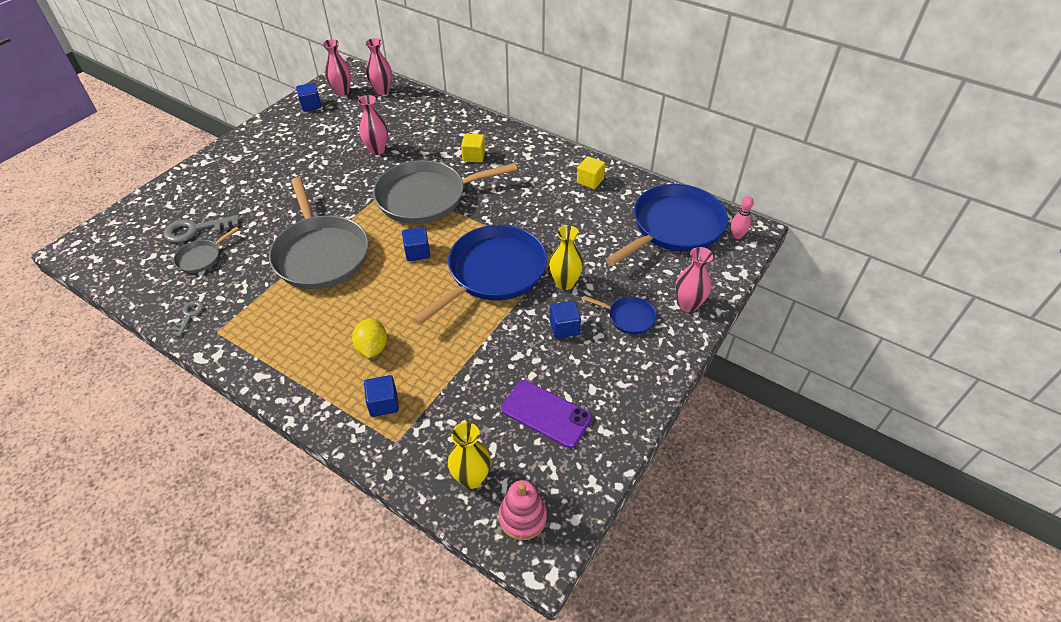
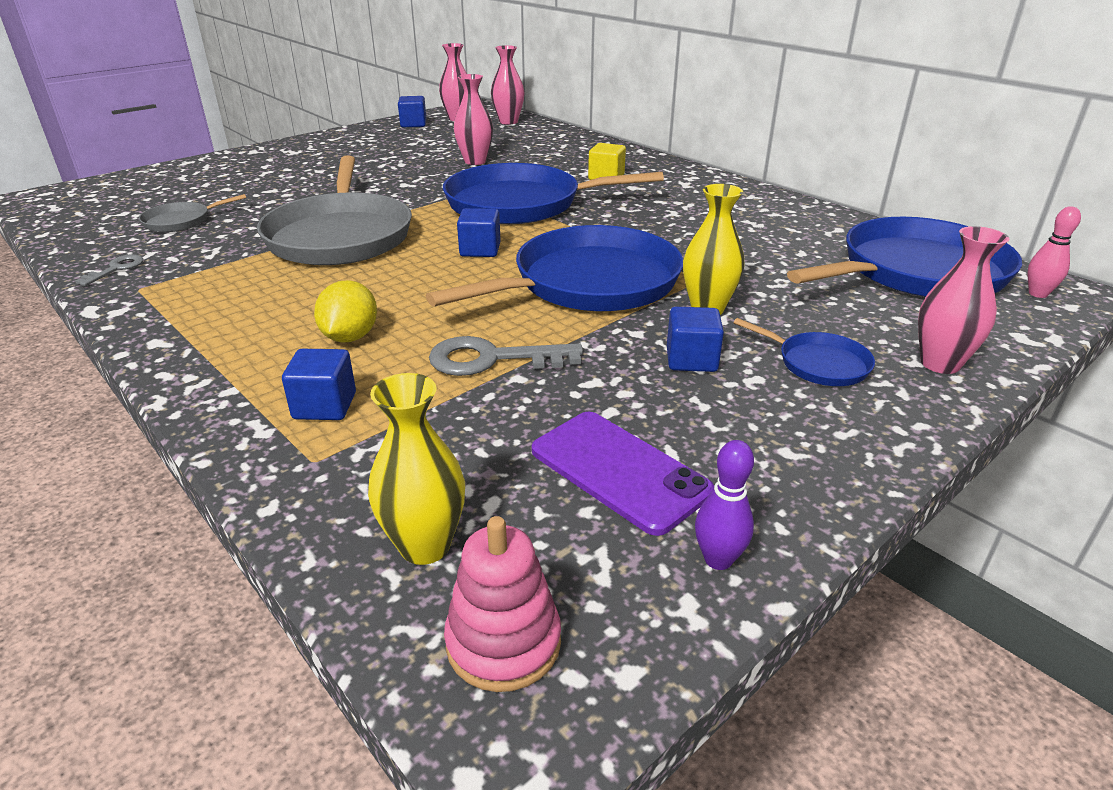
camera: 15 degrees right, 15 degrees down
grey key [164,215,240,243] -> grey key moved to [429,336,583,376]
grey pan [373,160,517,224] -> blue pan [443,163,664,224]
yellow cube [577,156,605,189] -> none
none -> purple bowling pin [695,440,754,570]

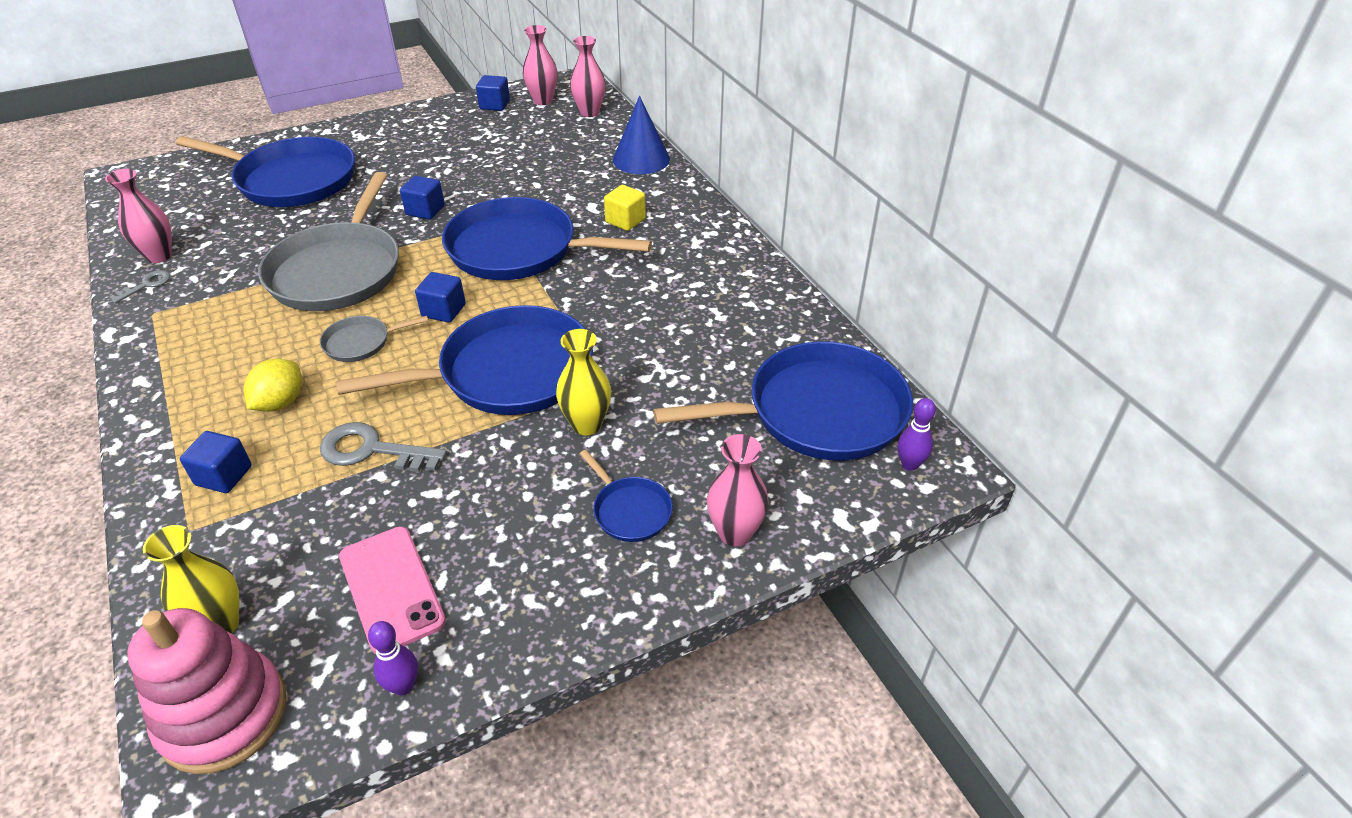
camera: 15 degrees right, 10 degrees up
grey pan [139,194,246,232] -> grey pan moved to [320,316,428,362]
pink stacking toy [444,516,561,692] -> pink stacking toy [127,608,286,774], size x1.57
pink vase [454,74,493,165] -> pink vase moved to [105,169,172,263]
purple phone [532,412,714,536] -> pink phone [339,526,446,654]
blue cube [667,307,724,372] -> blue cube moved to [400,176,445,220]
pink bowling pin [1027,206,1081,298] -> purple bowling pin [898,398,936,471]
none -> blue pan [175,136,355,207]
none -> blue cone [613,96,670,174]

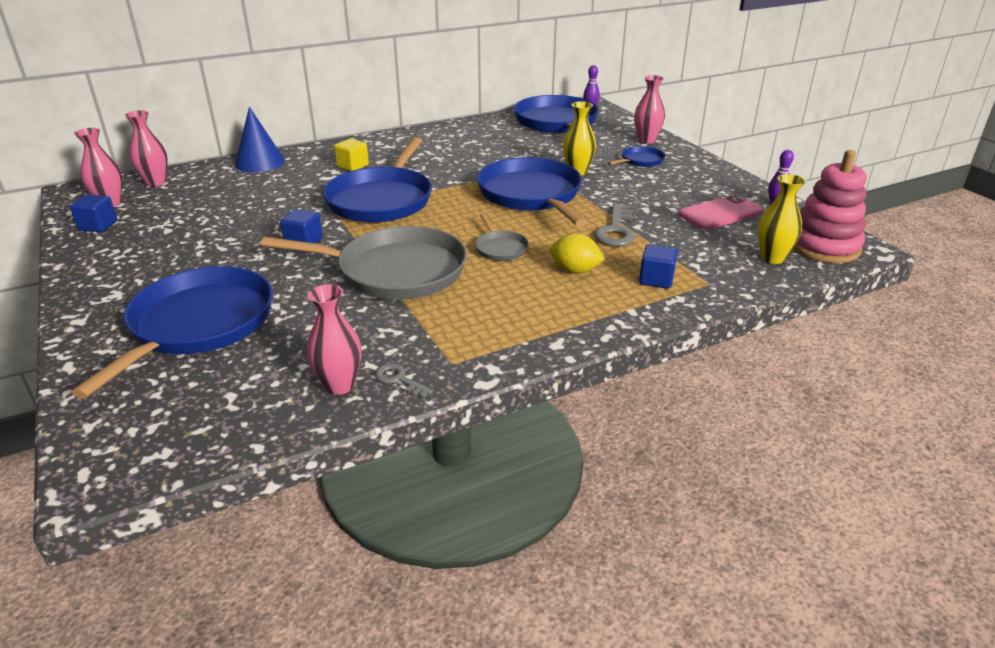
camera: 90 degrees left, 10 degrees down
blue cube [415,272,466,323] -> none

